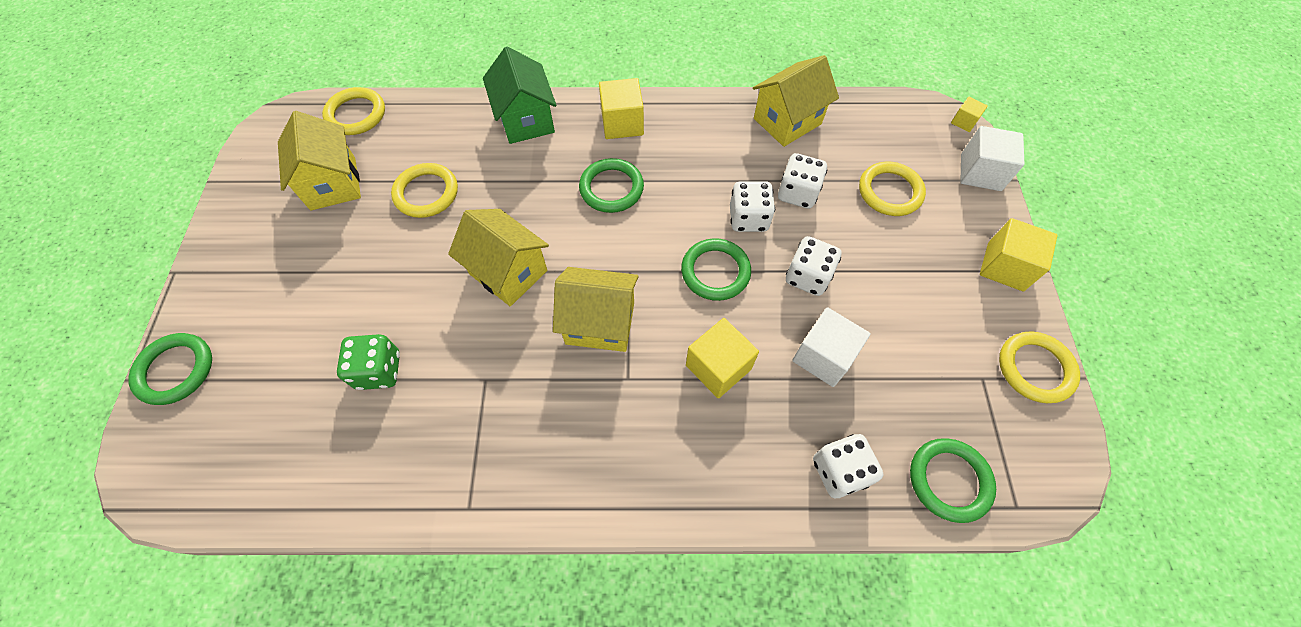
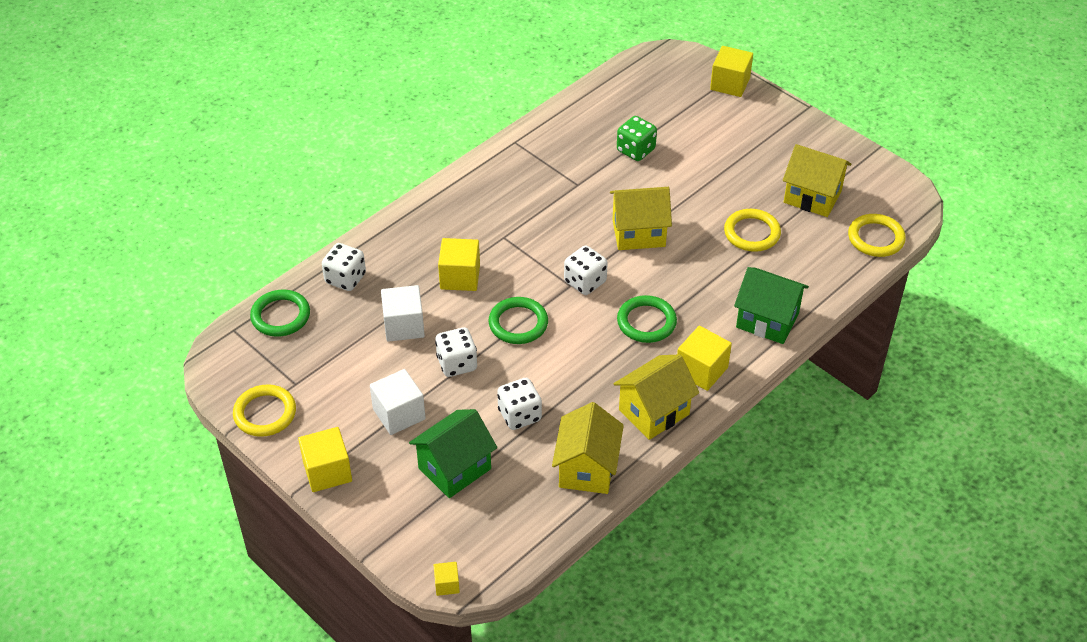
camera: 135 degrees right, 15 degrees down
green ring [128,333,212,405] -> yellow cube [710,46,753,97]
yellow house [553,267,639,352] -> yellow house moved to [613,354,699,440]
white dice [730,181,775,232] -> white dice moved to [564,245,608,295]
yellow ring [859,162,926,216] -> green house [409,409,497,498]
white cube [960,126,1025,191] -> white cube moved to [370,369,426,435]

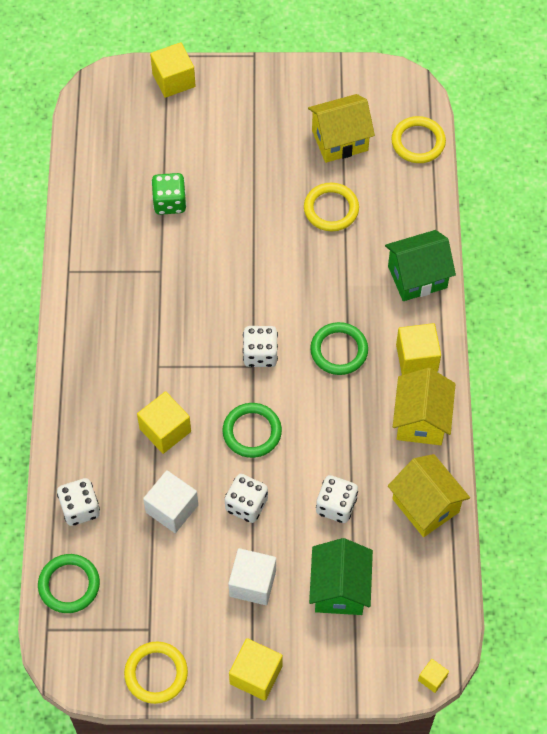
camera: 45 degrees left, 15 degrees up
yellow house [610,187,672,250] -> none

